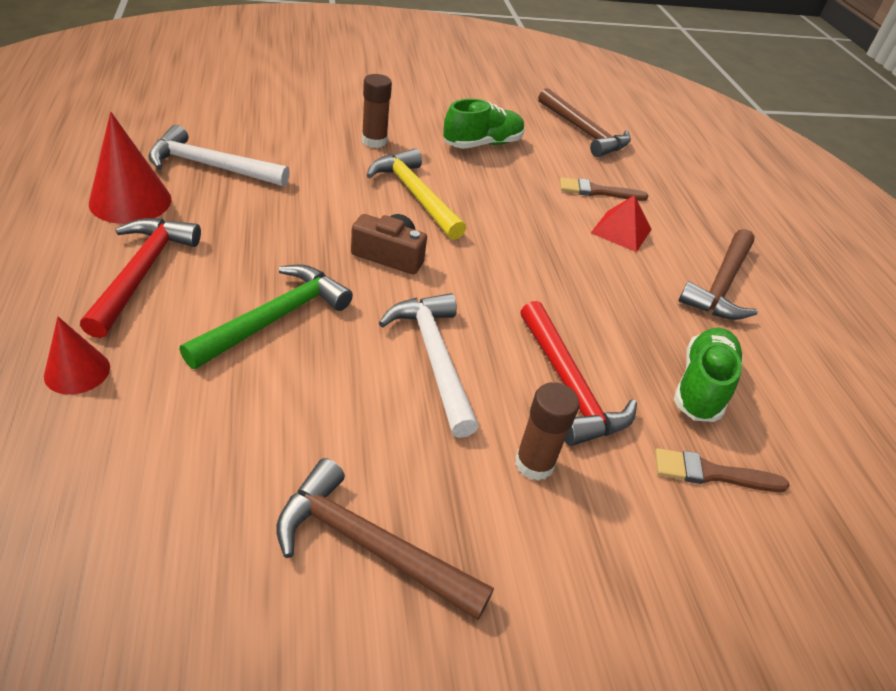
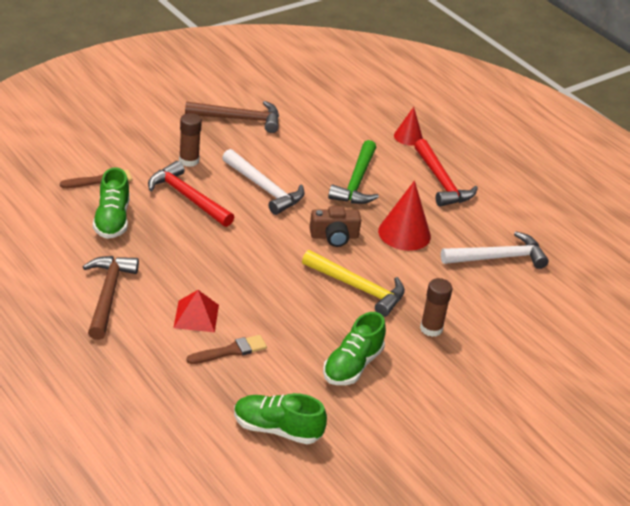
camera: 155 degrees right, 5 degrees down
red cone [89,112,172,224] -> red cone moved to [378,181,431,251]
brown hammer [538,88,631,157] -> green shoe [234,393,327,444]

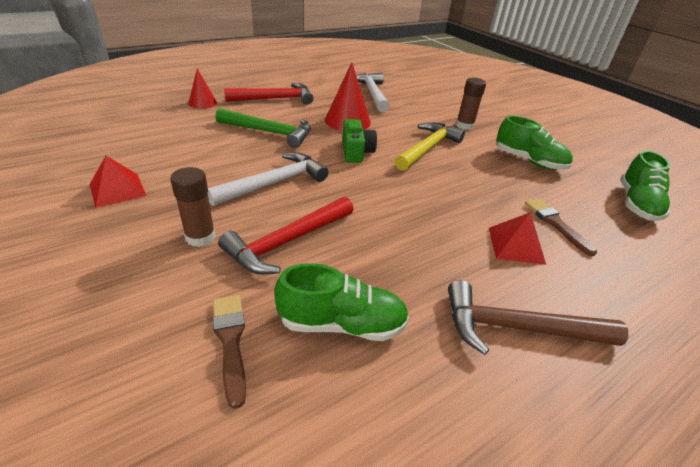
camera: 85 degrees left, 0 degrees up
brown hammer [185,101,279,133] -> red pyramid [90,156,146,208]
brown camera [309,206,361,247] -> green camera [342,119,377,163]

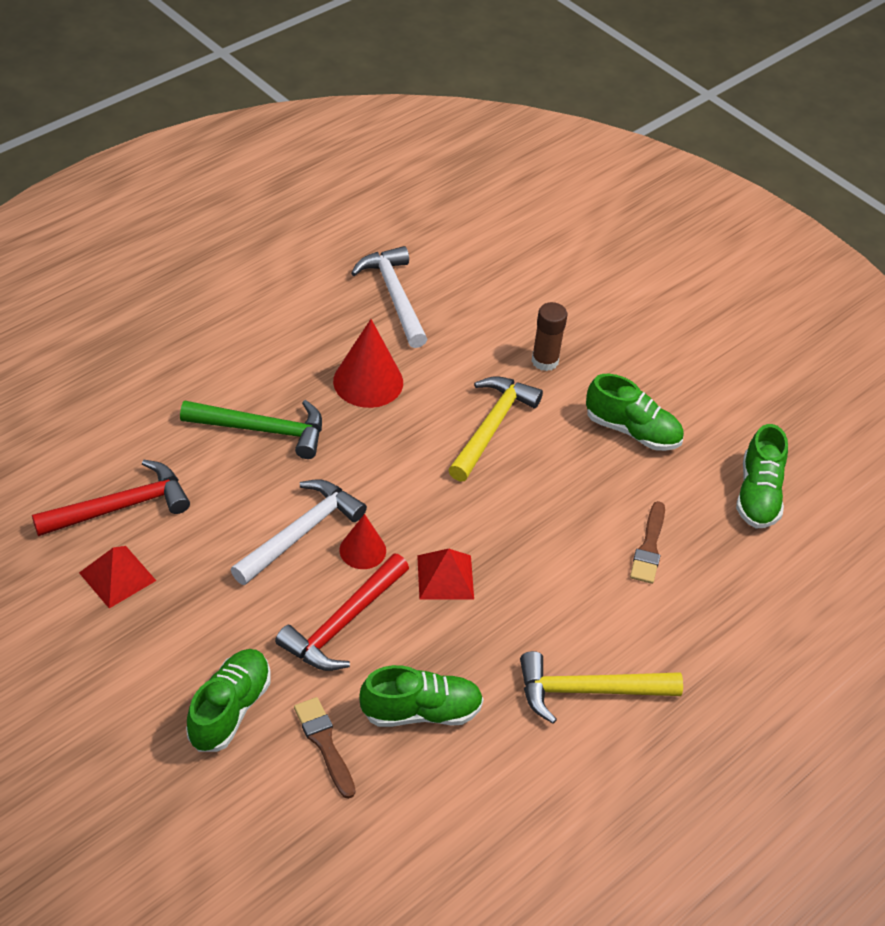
camera: 10 degrees left, 10 degrees up
brown glue stick [170,167,216,247] -> none
red cone [188,69,217,109] -> red cone moved to [339,514,386,569]
red hammer [224,83,314,105] -> red hammer moved to [32,460,190,536]
green camera [342,119,377,163] -> none
brown hammer [448,280,628,355] -> yellow hammer [520,651,683,724]
red pyramid [489,212,546,265] -> red pyramid moved to [417,549,474,600]
brown brush [525,199,597,256] -> brown brush turned 135 degrees counterclockwise [630,501,665,584]
none -> green shoe [186,649,270,752]

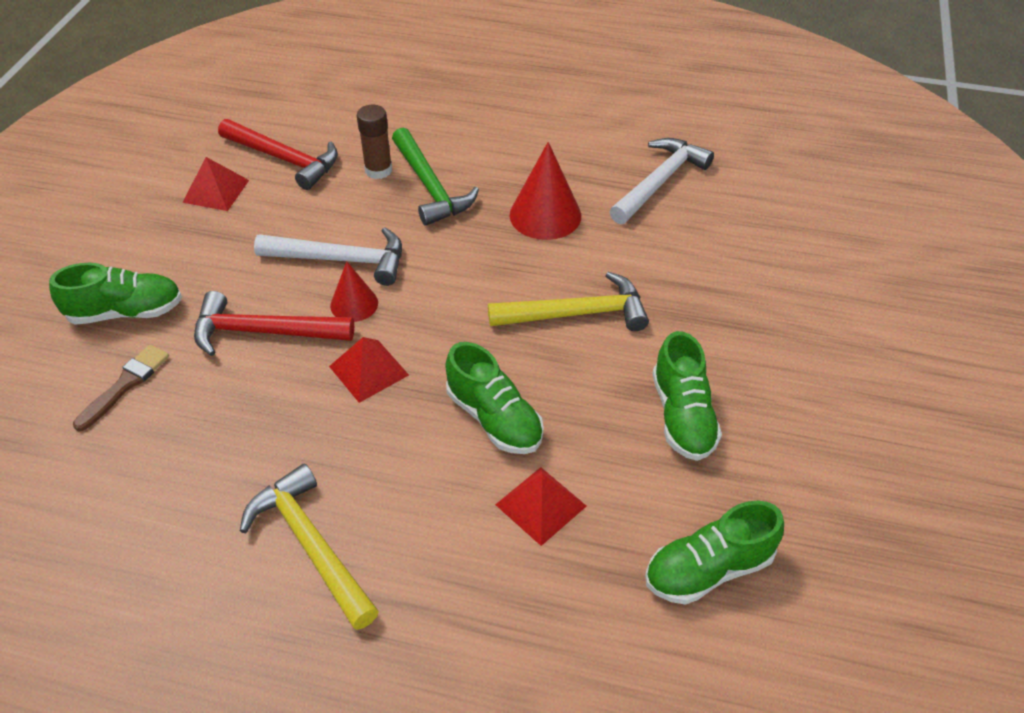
camera: 60 degrees right, 0 degrees up
green shoe [359,665,484,727] -> green shoe moved to [445,342,544,454]
brown glue stick [531,302,567,371] -> brown glue stick moved to [357,105,392,179]
brown brush [630,501,665,584] -> red pyramid [495,467,587,546]

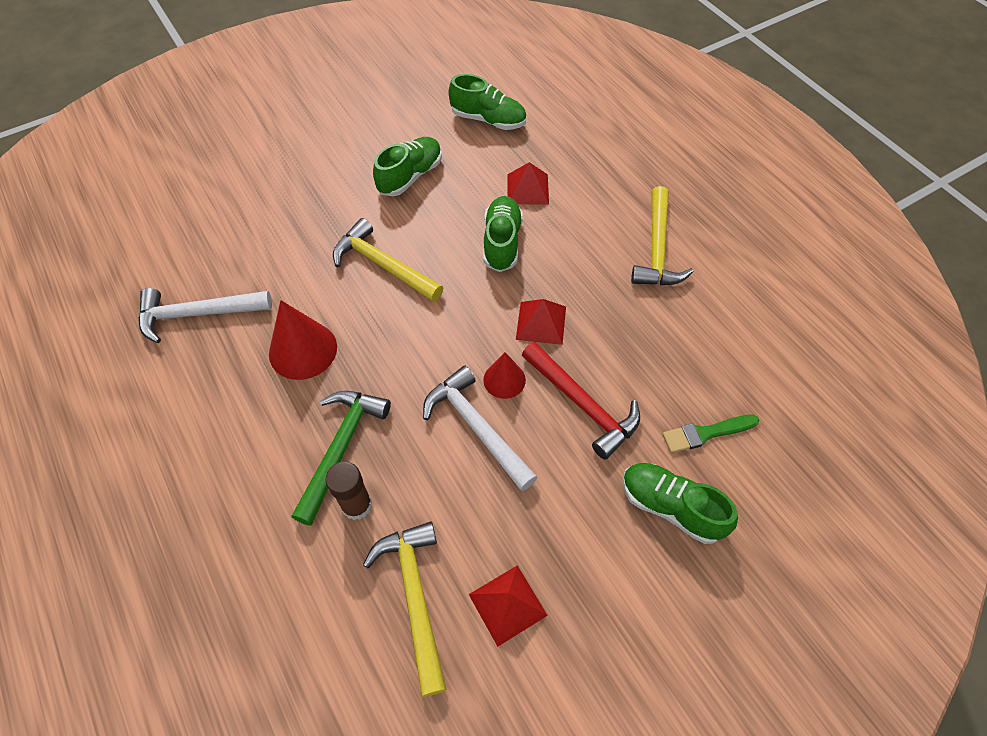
camera: 135 degrees left, 10 degrees up
brown brush [73,345,169,431] -> green brush [662,415,759,453]
red hammer [218,119,338,190] -> yellow hammer [363,521,447,697]

